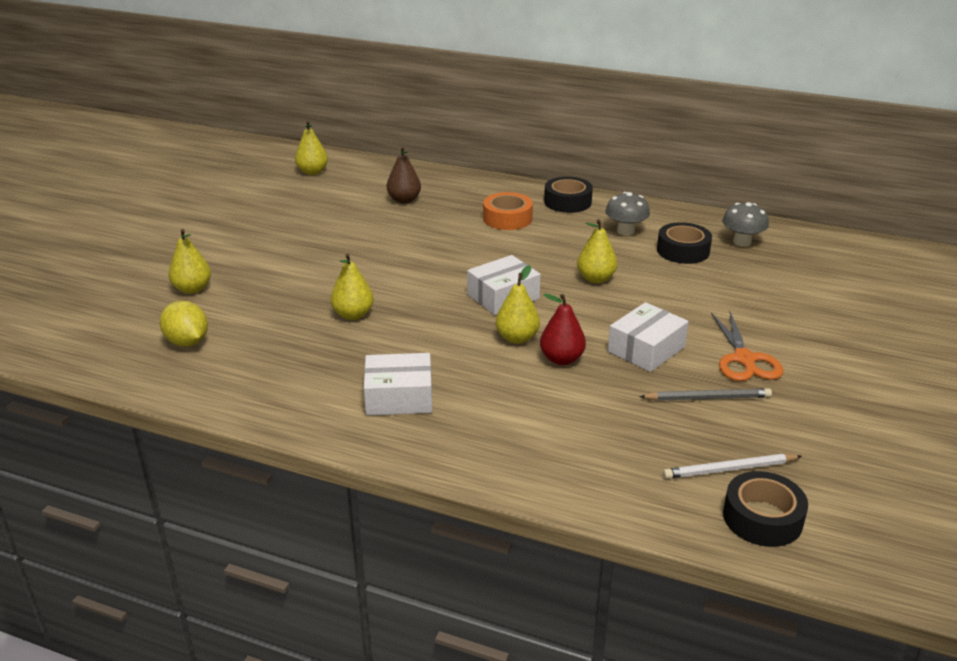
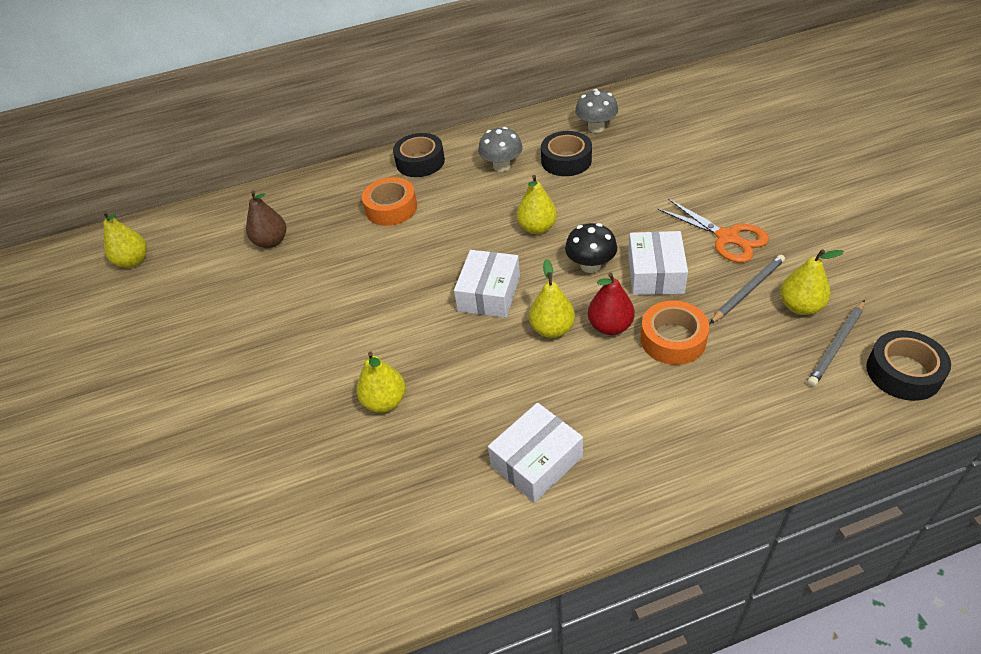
camera: 35 degrees left, 15 degrees up
yellow lemon [160,301,208,347] -> none
yellow pear [168,229,211,294] -> yellow pear moved to [780,249,844,315]
white pencil [663,454,802,479] -> grey pencil [807,300,865,387]
none -> black mushroom [565,223,617,273]
none -> orange tape [640,300,709,365]

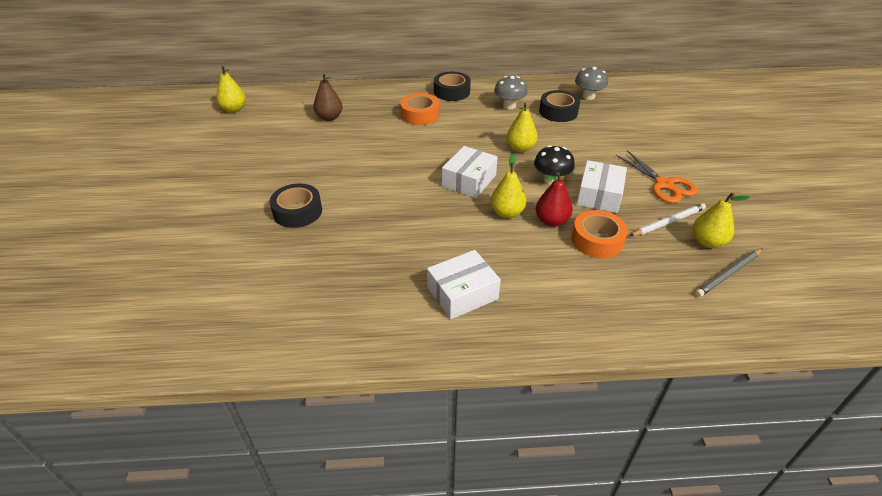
camera: 10 degrees right, 5 degrees down
yellow pear [356,351,406,413] -> none
grey pencil [710,255,785,324] -> white pencil [630,203,706,236]
black tape [866,330,951,401] -> black tape moved to [270,183,322,228]

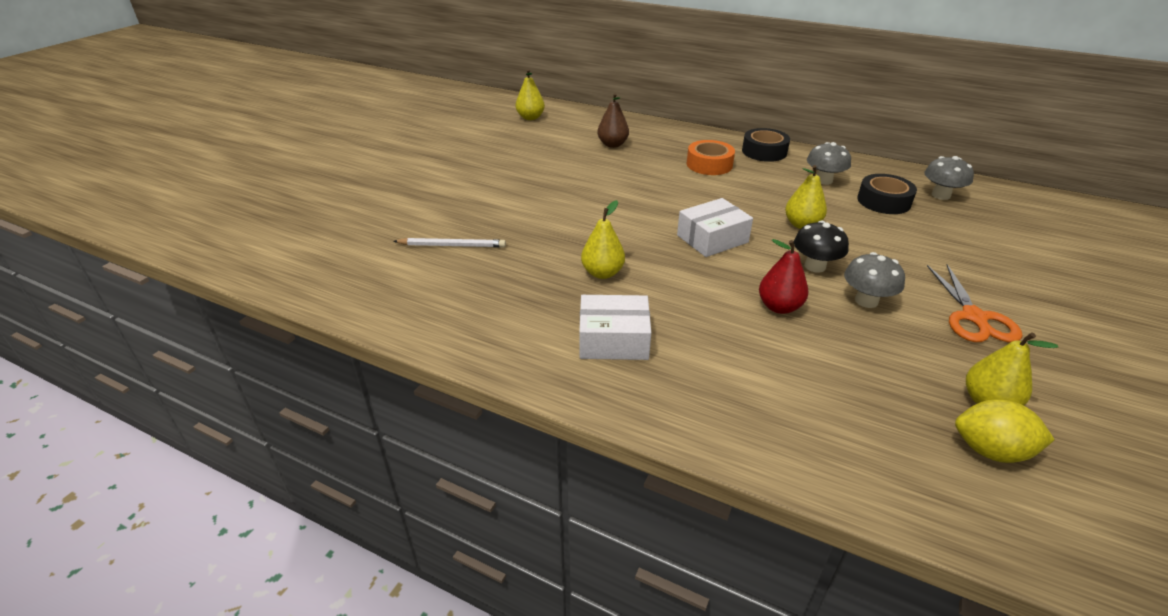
camera: 30 degrees right, 5 degrees down
black tape [270,183,322,228] -> none
yellow pear [491,154,527,218] -> yellow pear moved to [581,200,625,279]
orange tape [571,210,628,258] -> none
white box [577,160,627,213] -> grey mushroom [844,252,905,308]
white pencil [630,203,706,236] -> white pencil moved to [393,238,506,248]
grey pencil [695,249,762,297] -> yellow lemon [955,399,1055,463]

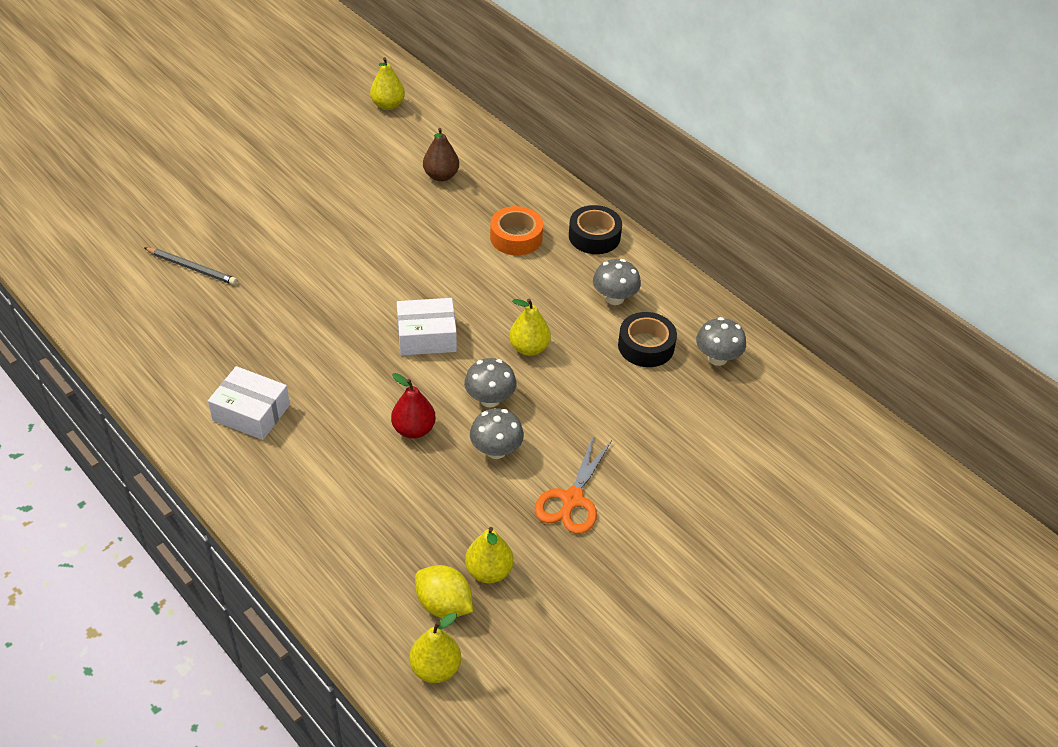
camera: 20 degrees right, 10 degrees up
white pencil [393,238,506,248] -> grey pencil [145,248,237,285]
yellow pear [581,200,625,279] -> yellow pear moved to [409,613,461,683]
black mushroom [794,221,849,273] -> grey mushroom [464,358,516,407]

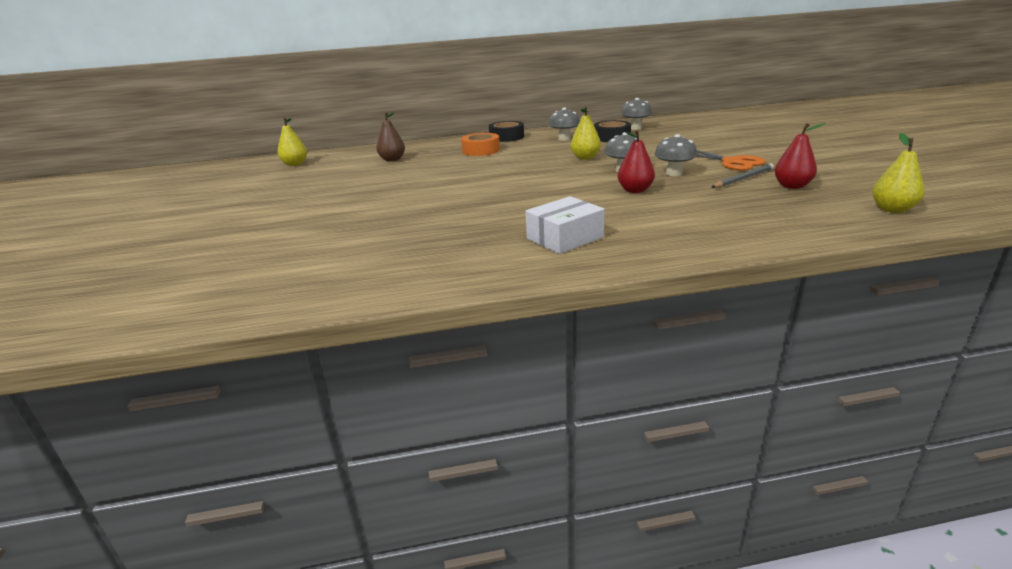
camera: 55 degrees left, 20 degrees down
grey pencil [145,248,237,285] -> grey pencil moved to [711,163,774,188]
white box [397,298,457,356] -> none
yellow lemon [415,565,473,618] -> none
yellow pear [465,527,514,583] -> red pear [775,123,826,189]

